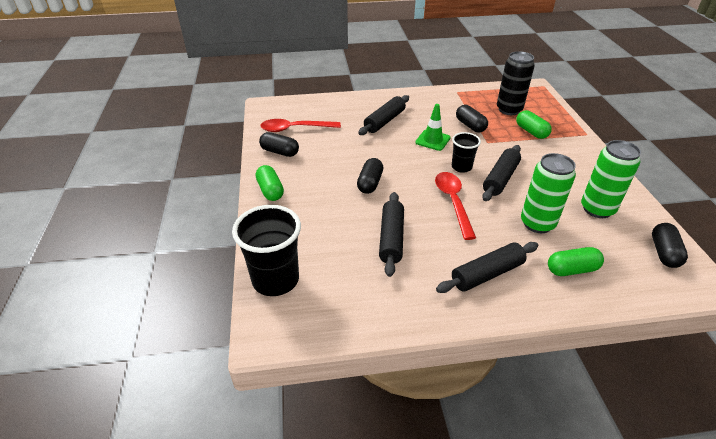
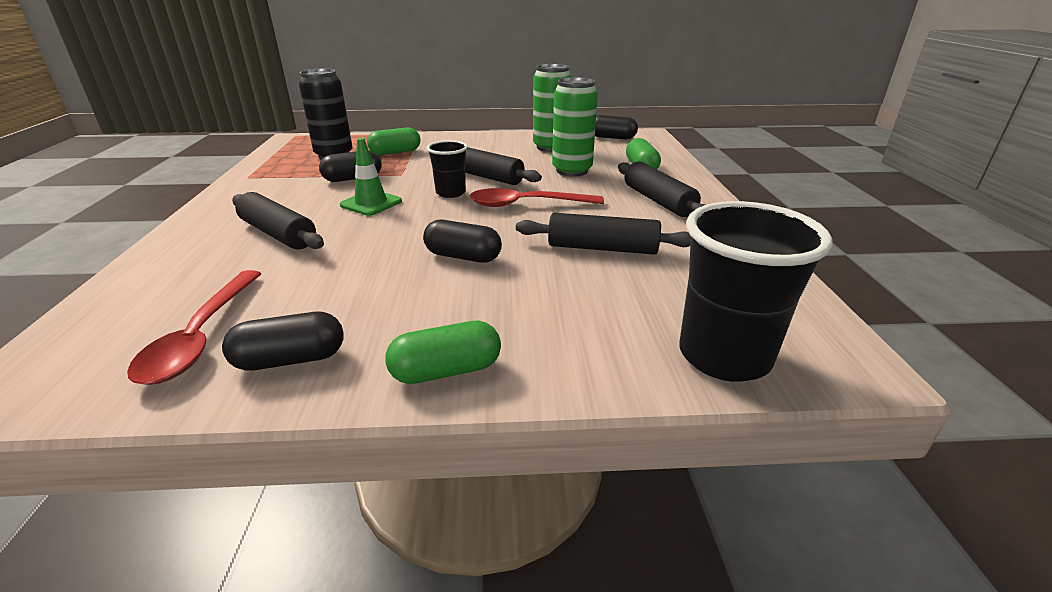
camera: 85 degrees left, 10 degrees down
black capsule [259,132,299,157] -> black capsule turned 45 degrees clockwise [222,312,344,371]

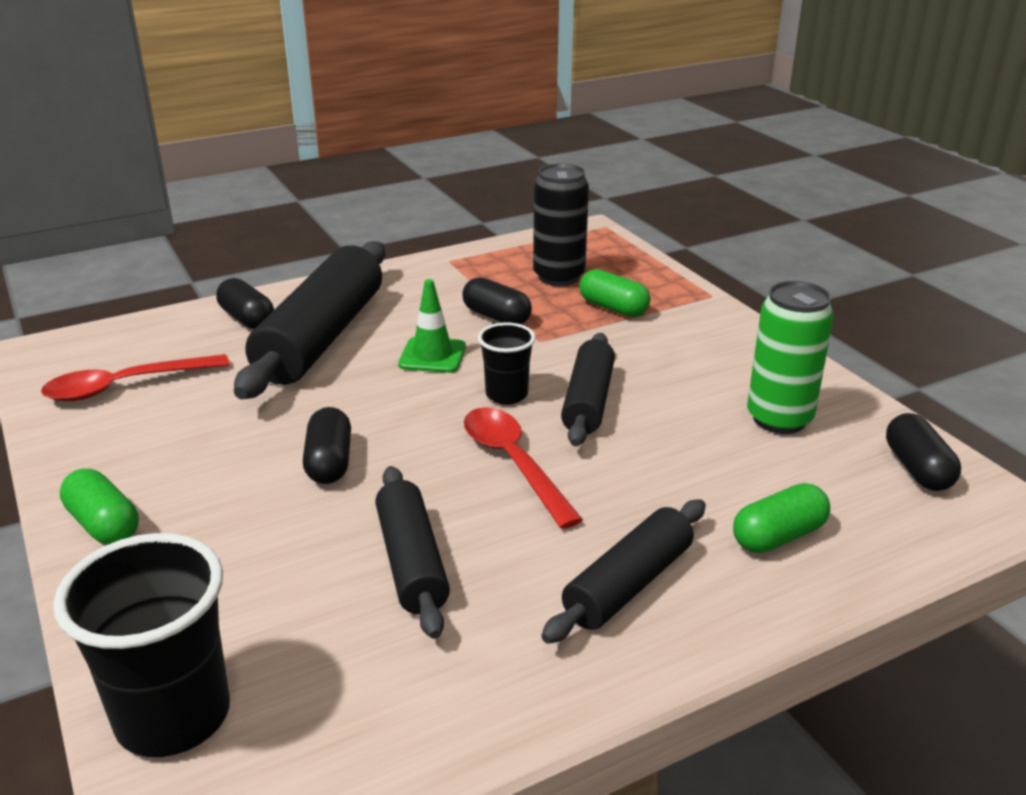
camera: 65 degrees right, 0 degrees up
black capsule [222,312,344,371] -> black capsule moved to [216,278,274,329]
black rolling pin [232,192,324,249] -> black rolling pin [234,241,385,399], size x1.73
green can [552,77,598,177] -> none

